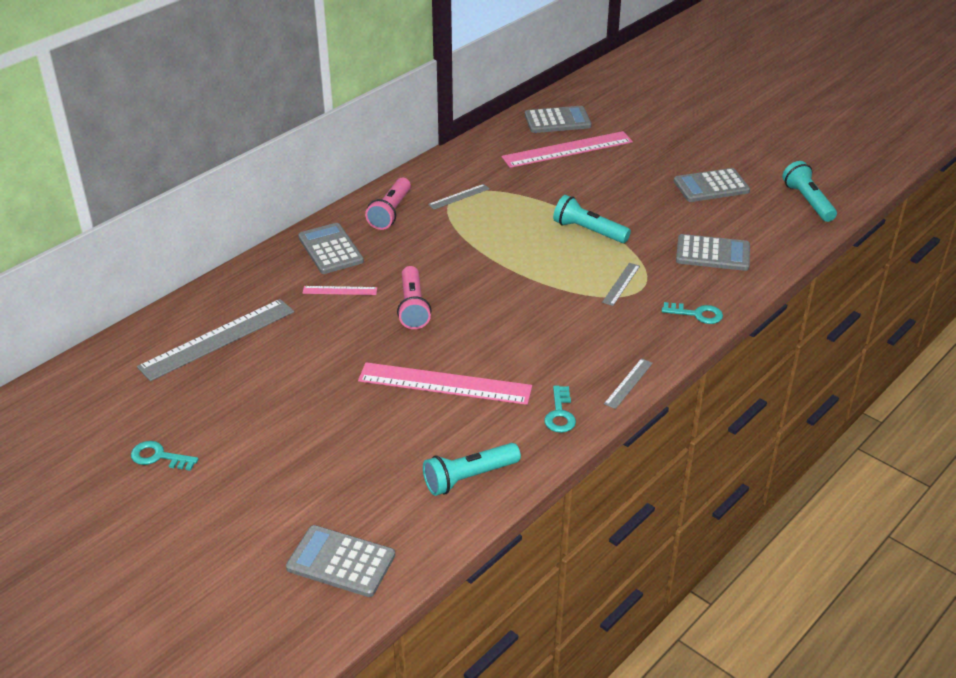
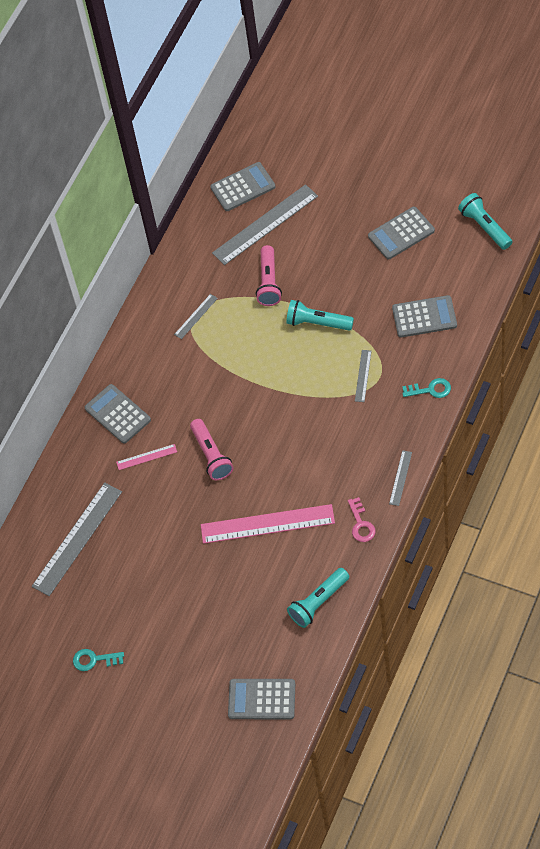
camera: 10 degrees left, 20 degrees up
pink flashlight [365,178,411,230] -> pink flashlight moved to [256,245,282,306]
pink ruler [502,131,633,168] -> grey ruler [212,184,318,265]
turquoise key [544,385,576,433] -> pink key [348,497,376,542]

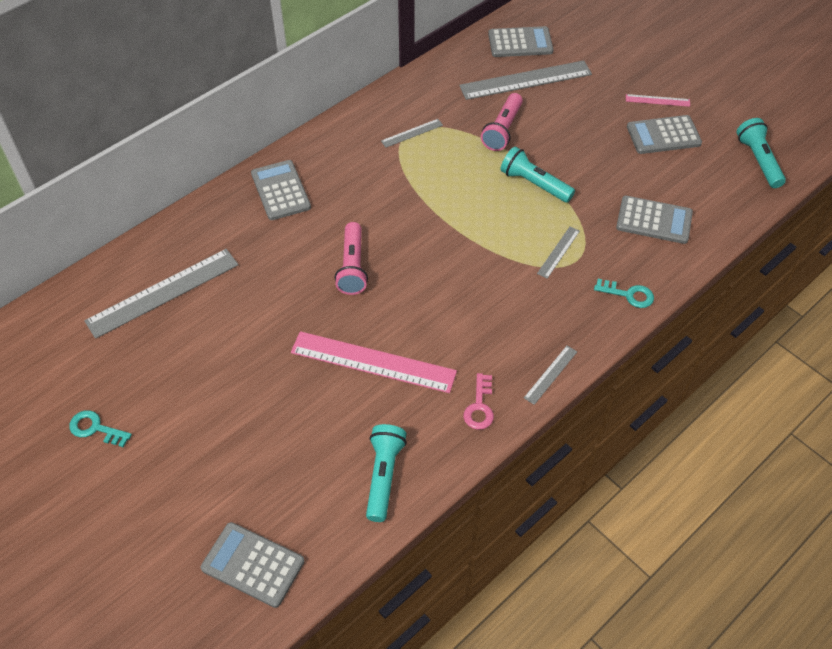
camera: 15 degrees right, 5 degrees down
pink ruler [116,444,177,470] -> pink ruler moved to [626,94,690,107]
turquoise flashlight [287,568,349,628] -> turquoise flashlight turned 120 degrees clockwise [366,424,407,522]

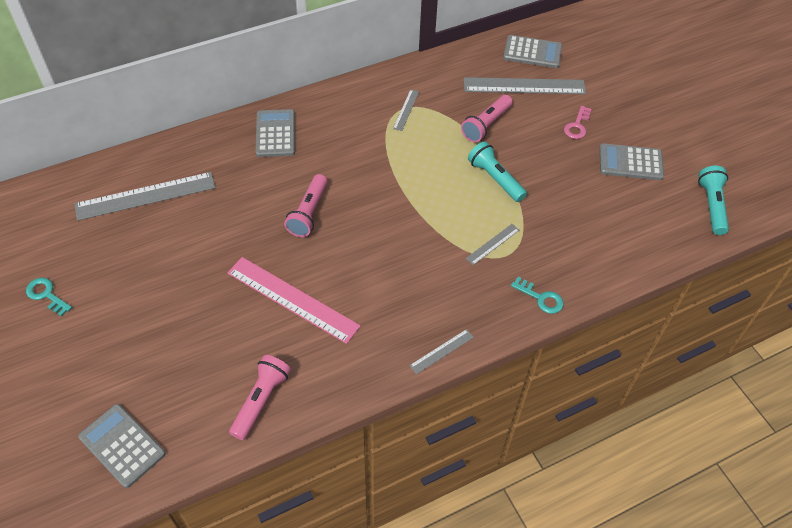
camera: 15 degrees right, 0 degrees up
turquoise flashlight [366,424,407,522] -> pink flashlight [229,355,291,440]
grey ruler [381,119,443,148] -> grey ruler turned 60 degrees counterclockwise [393,89,419,131]
pink key [463,373,494,430] -> pink key moved to [564,106,592,139]
grey calculator [616,196,693,244] -> none
pink ruler [626,94,690,107] -> none

